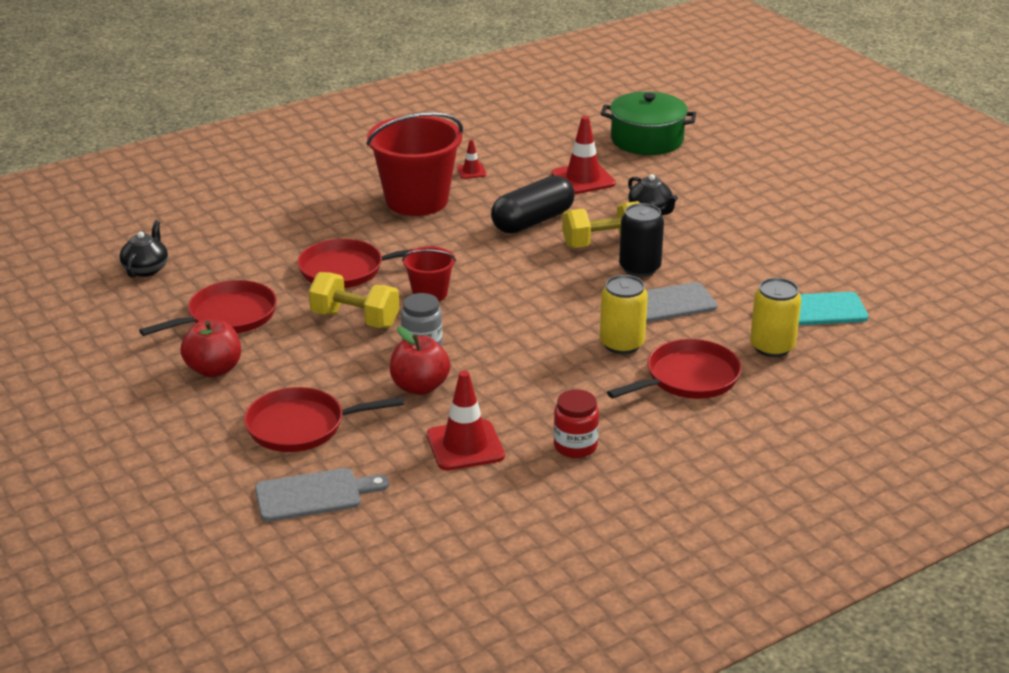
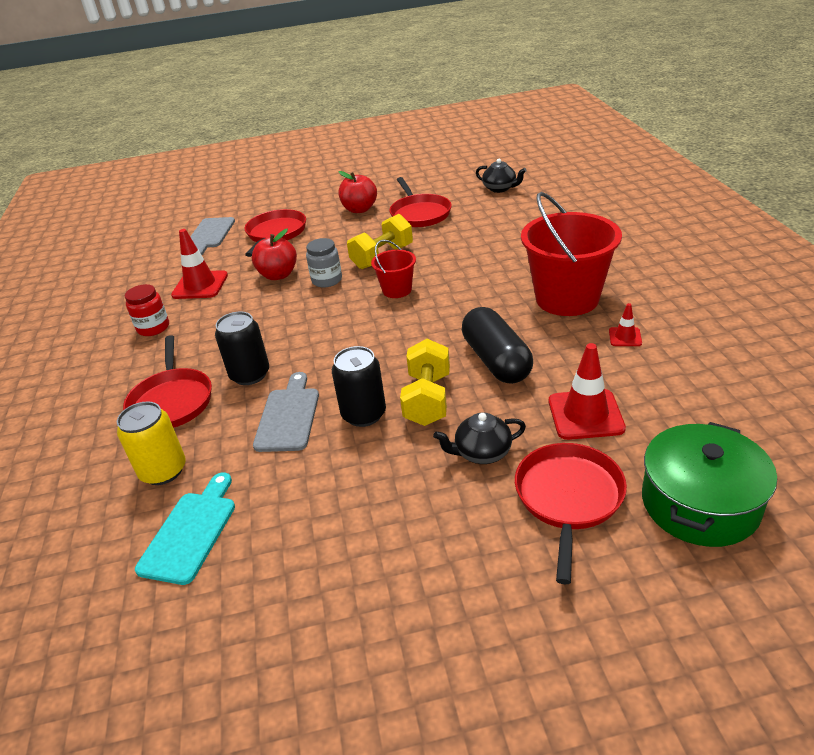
camera: 115 degrees right, 5 degrees up
red pan [297,239,413,288] -> red pan moved to [515,443,627,584]
yellow can [600,275,648,354] -> black can [215,312,269,385]

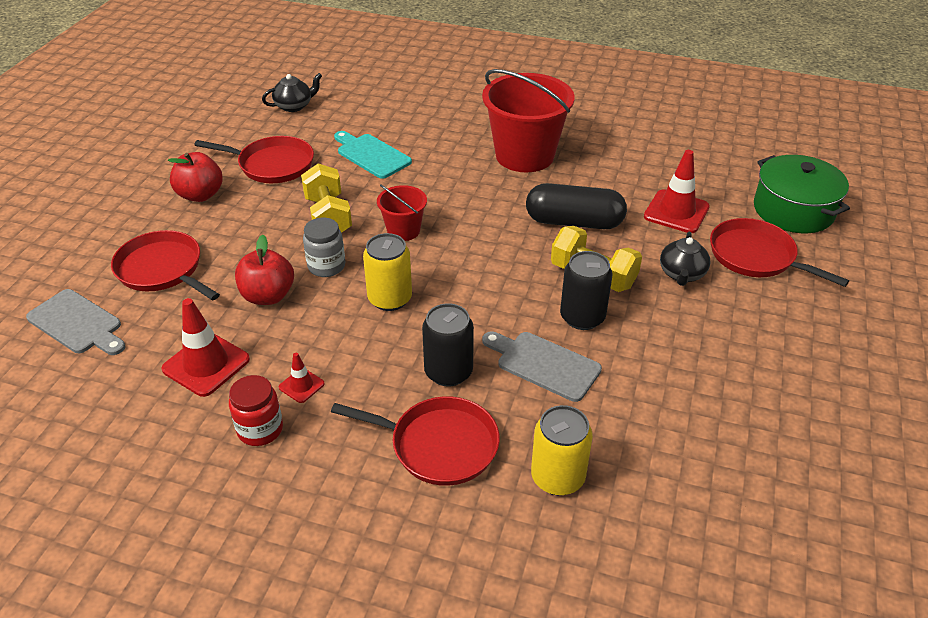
camera: 65 degrees left, 5 degrees up
turquoise cutting board [135,472,235,585] -> turquoise cutting board moved to [334,131,412,179]
red traffic cone [609,303,642,346] -> red traffic cone moved to [279,353,325,403]
none -> yellow can [363,233,412,311]

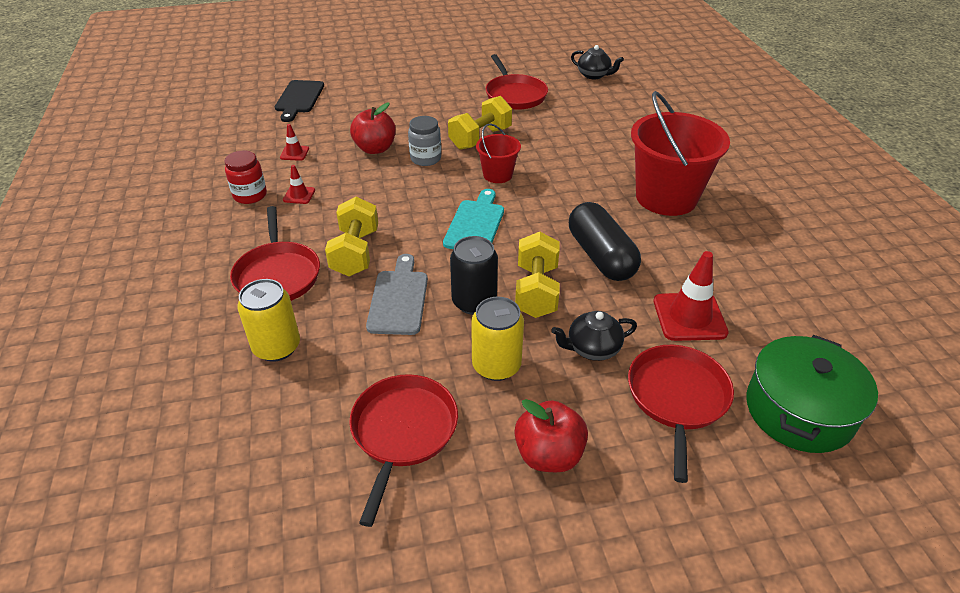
camera: 60 degrees right, 0 degrees up
grey cutting board [26,289,125,355] -> black cutting board [275,80,324,122]
red pan [111,230,220,301] -> red pan moved to [349,374,458,527]
red traffic cone [161,298,250,397] -> red traffic cone [280,124,309,161], size x0.52
red apple [168,152,223,202] -> red apple moved to [515,399,588,472]
turquoise cutting board [334,131,412,179] -> turquoise cutting board moved to [443,189,504,249]
yellow can [363,233,412,311] -> yellow can moved to [471,296,524,381]
black can [422,303,474,387] -> yellow dumbbell [325,197,378,276]

